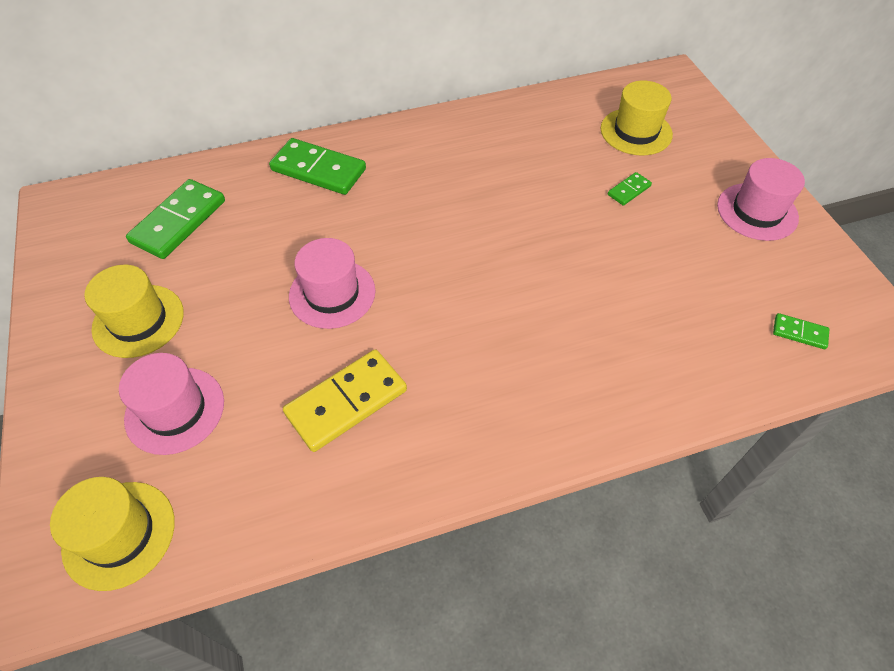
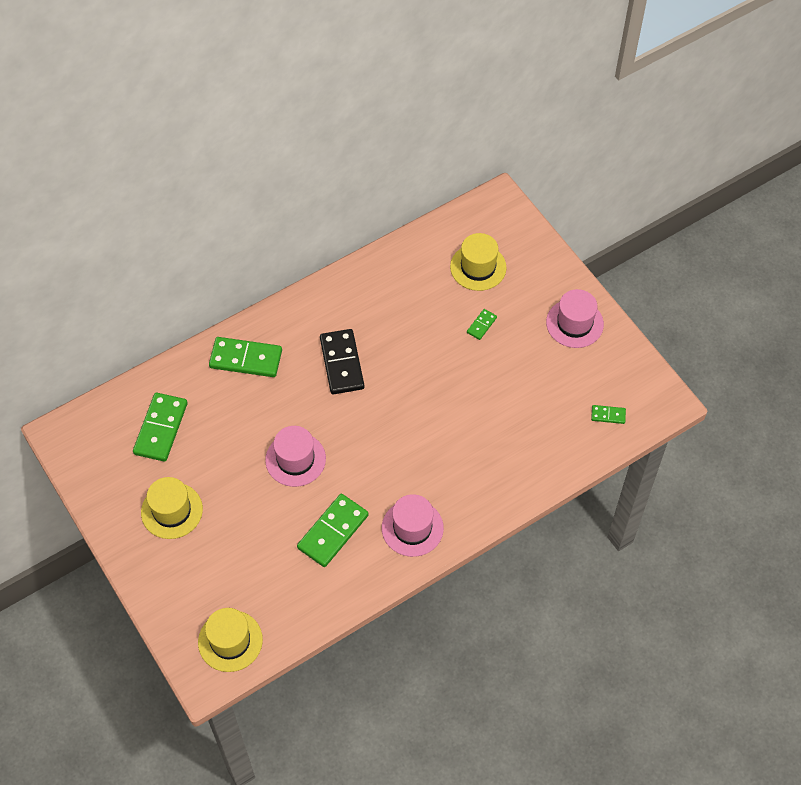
camera: 15 degrees left, 5 degrees up
pink hat [119,353,224,455] -> pink hat moved to [382,494,444,557]
yellow domino [283,349,407,452] -> green domino [297,494,369,567]
none -> black domino [320,329,364,394]

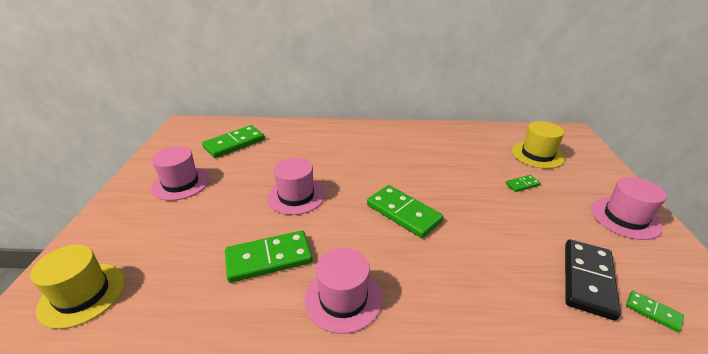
camera: 35 degrees right, 25 degrees down
yellow hat [141,477,203,539] -> pink hat [151,146,210,201]
green domino [209,337,282,377] -> green domino moved to [367,185,444,238]
black domino [320,329,364,394] -> black domino moved to [565,239,621,320]

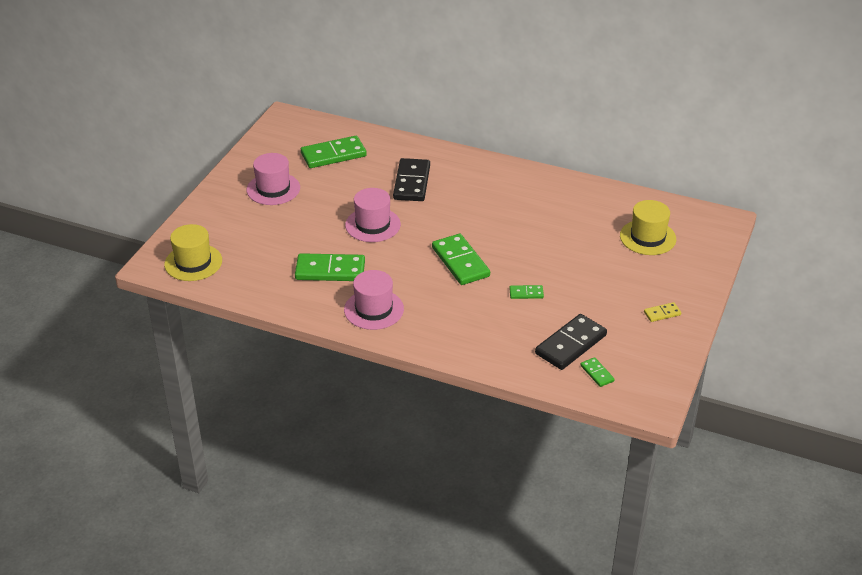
camera: 20 degrees right, 5 degrees up
green domino [506,175,541,192] -> green domino moved to [509,285,544,299]
pink hat [591,177,667,240] -> yellow domino [644,302,681,322]
none -> black domino [393,158,430,201]

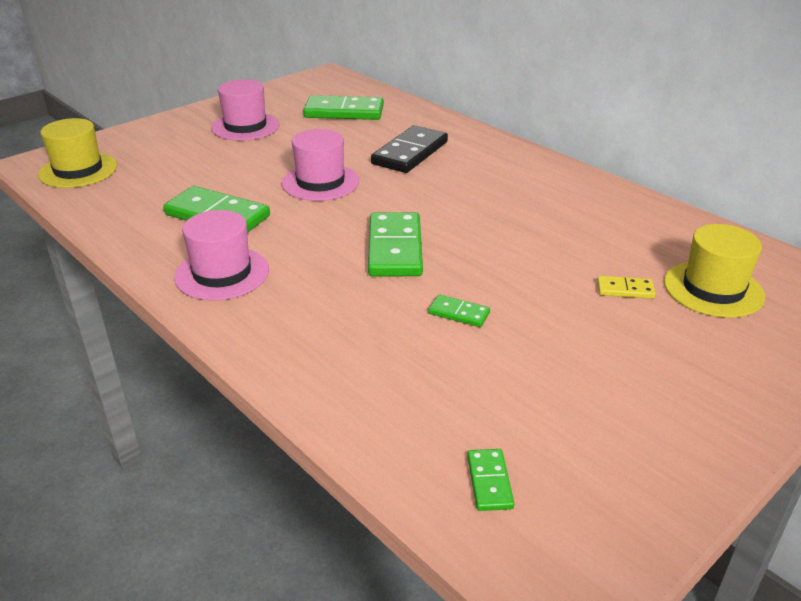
camera: 25 degrees right, 5 degrees down
black domino [535,314,607,370] -> none
yellow domino [644,302,681,322] -> yellow domino moved to [597,276,656,299]

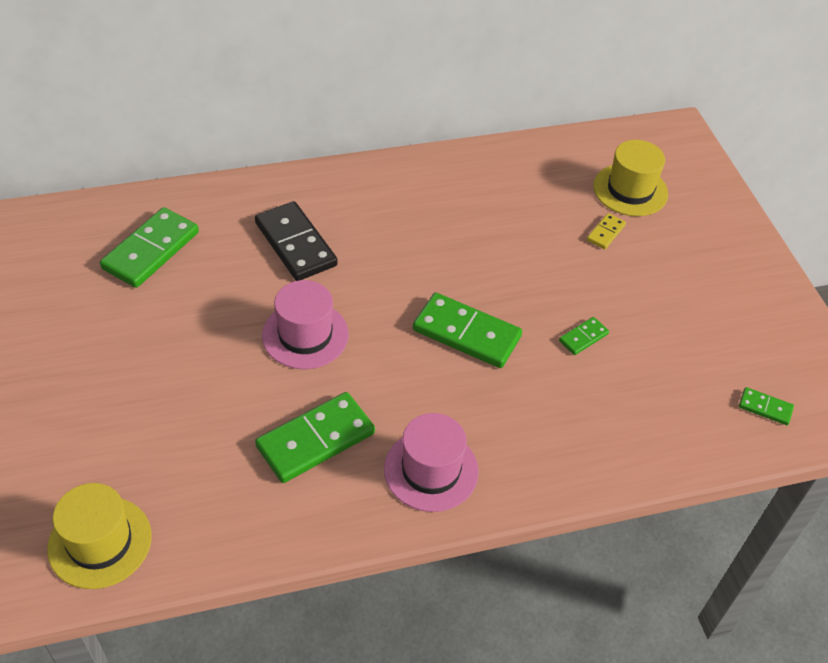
camera: 65 degrees left, 15 degrees up
pink hat [211,79,280,141] -> none

